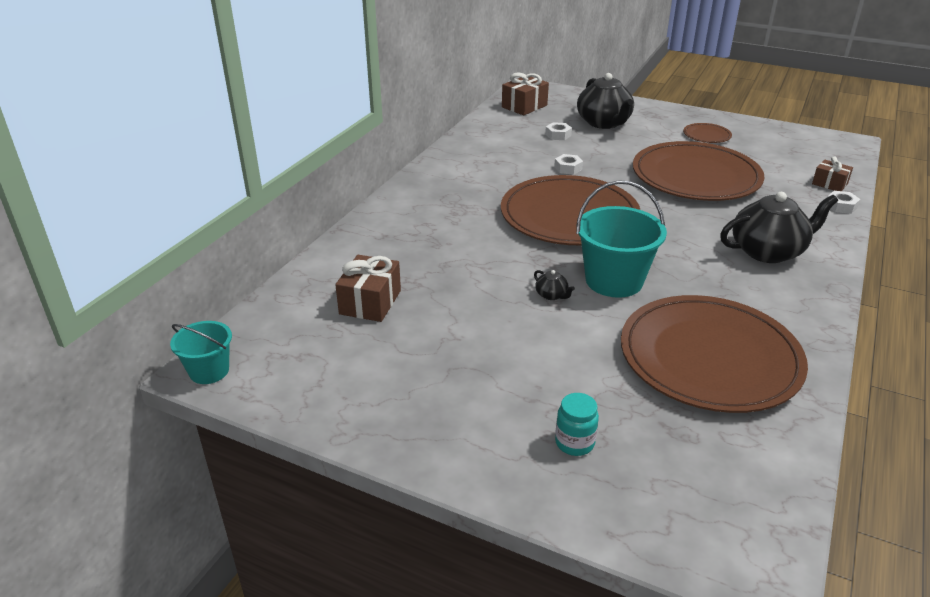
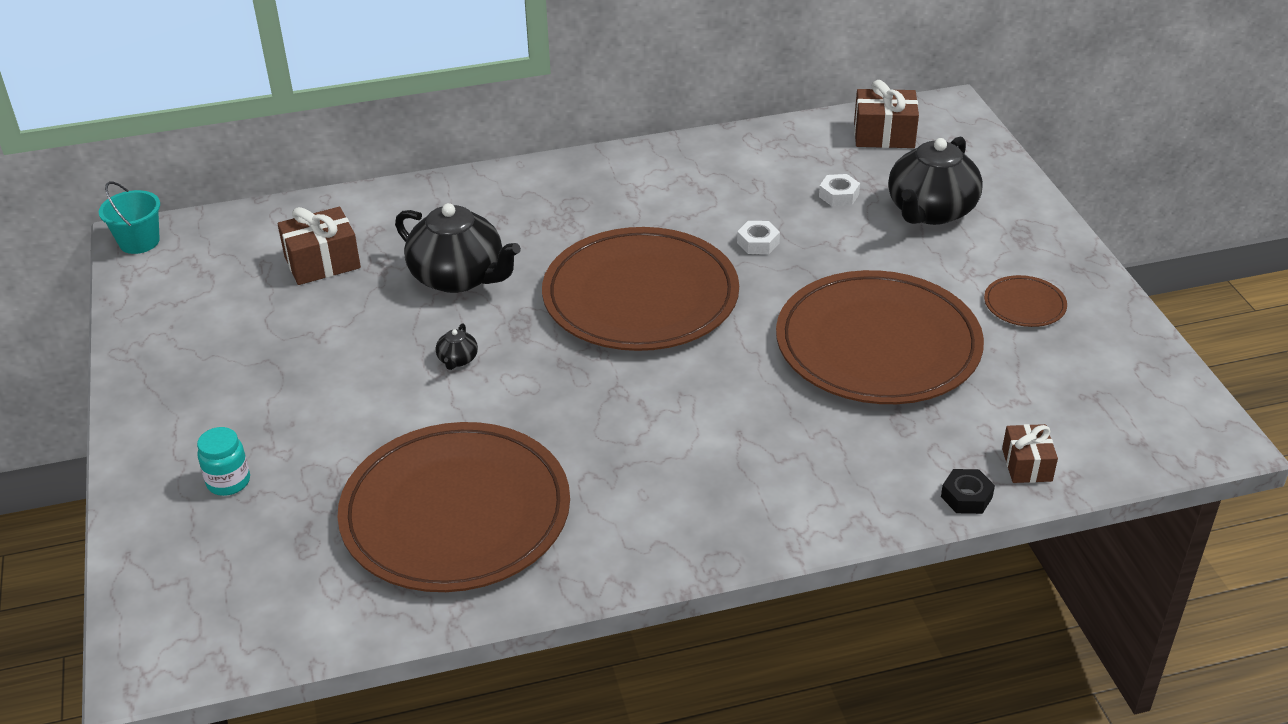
camera: 50 degrees right, 5 degrees up
turquoise bucket [576,180,667,298] -> none
black teapot [720,192,838,263] -> black teapot moved to [395,203,521,293]
white nut [828,191,860,214] -> black nut [941,469,995,514]

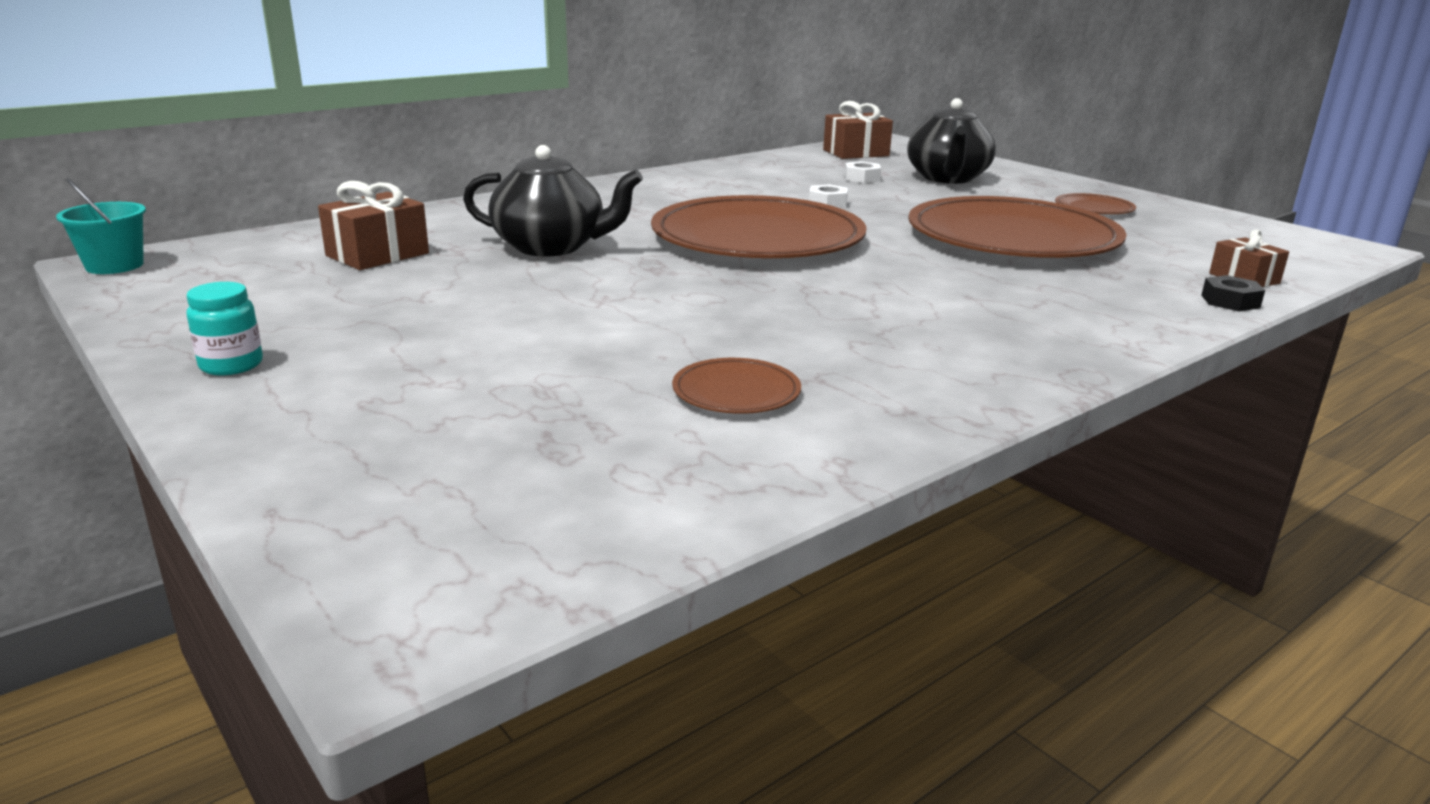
camera: 25 degrees left, 15 degrees down
turquoise jar [197,427,250,496] -> turquoise jar moved to [186,282,263,375]
brown plate [337,422,570,592] -> brown plate [672,358,801,414], size x0.41
black teapot [436,323,478,370] -> none

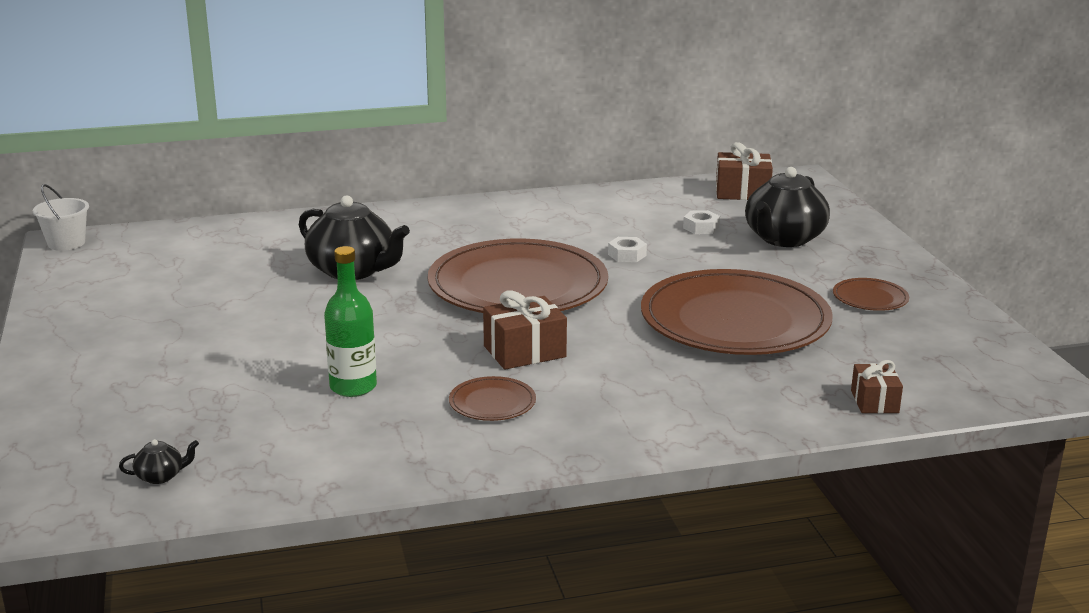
camera: 25 degrees right, 0 degrees up
turquoise bucket [56,178,146,274] -> white bucket [33,184,89,251]
turquoise jar [186,282,263,375] -> none
brown gift [318,181,429,270] -> brown gift moved to [483,290,567,370]
brown plate [672,358,801,414] -> brown plate moved to [449,376,536,421]
black nut [1201,275,1265,311] -> none
none -> black teapot [119,439,199,484]
none -> green bottle [324,246,377,397]

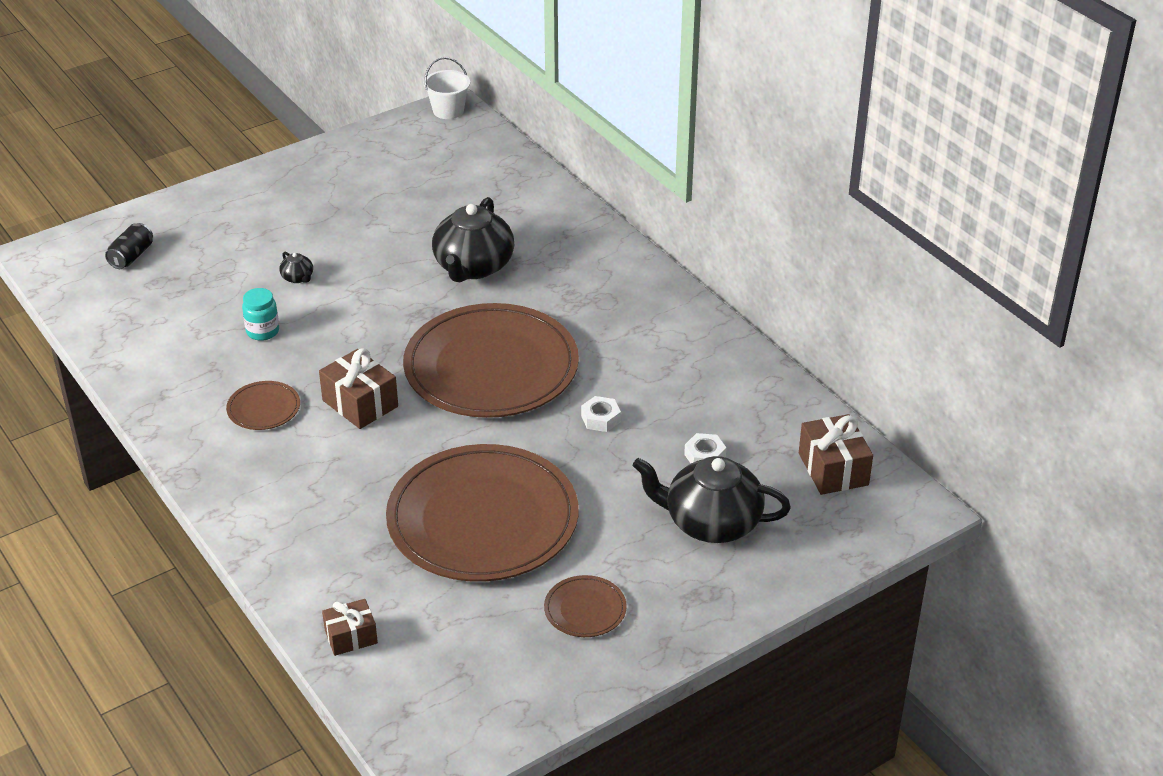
camera: 70 degrees right, 15 degrees up
black teapot [119,439,199,484] -> black teapot moved to [279,252,313,283]
green bottle [324,246,377,397] -> turquoise jar [242,288,279,341]
none -> black can [105,223,153,269]

